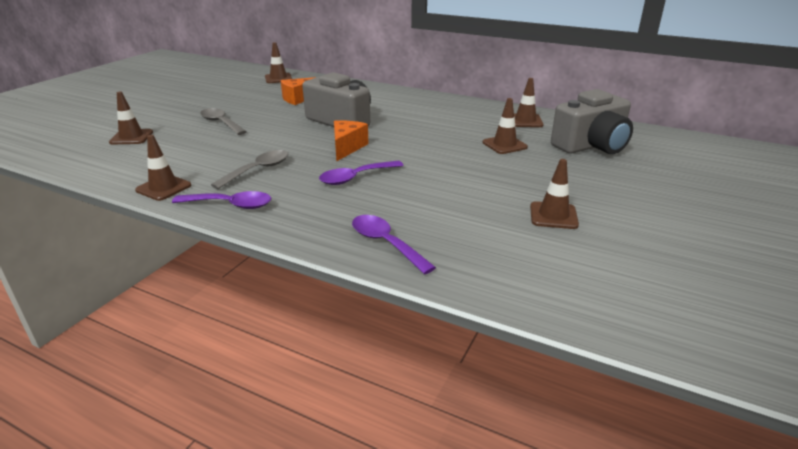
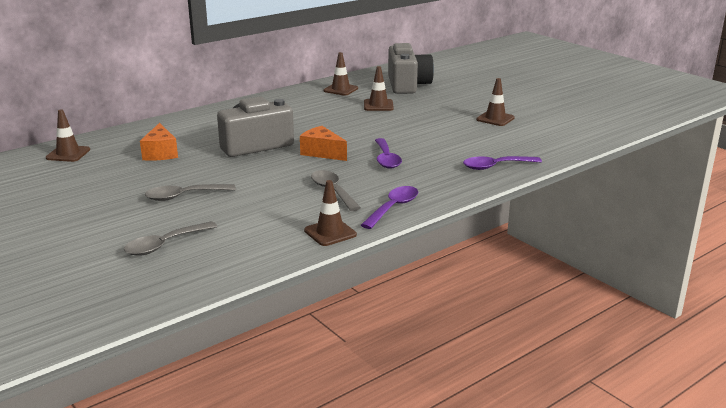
camera: 65 degrees left, 5 degrees down
brown traffic cone [109,92,153,144] -> grey spoon [124,221,217,256]

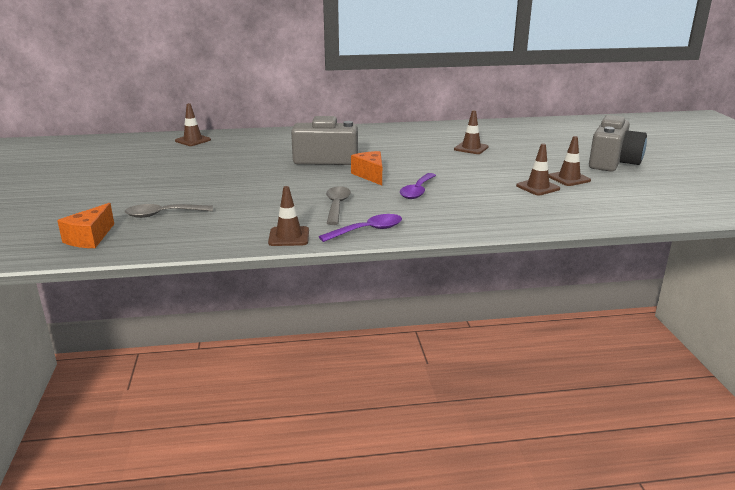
camera: 30 degrees right, 0 degrees up
orange cheese [140,123,178,161] -> orange cheese moved to [57,203,114,248]
grey spoon [145,184,236,201] -> none
brown traffic cone [323,52,358,96] -> brown traffic cone moved to [516,143,560,196]
grey camera [388,43,434,94] -> grey camera moved to [589,115,647,172]
purple spoon [463,156,542,170] -> none

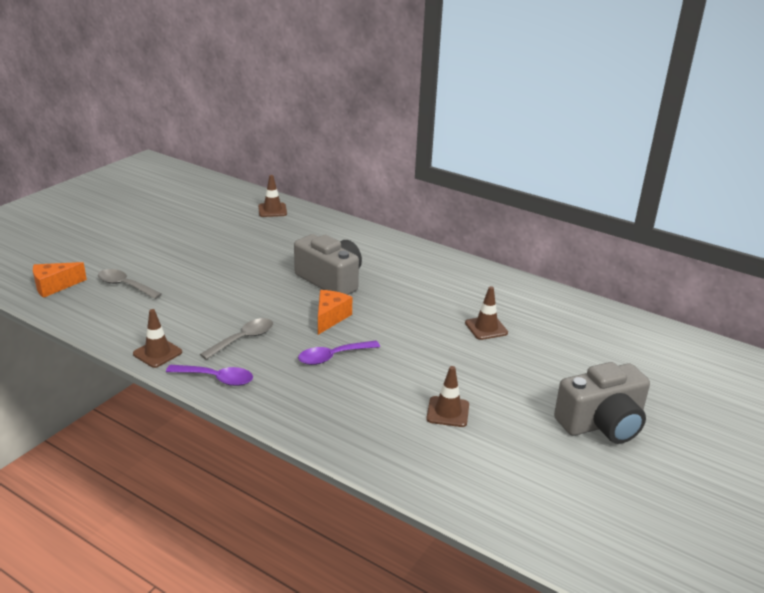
camera: 40 degrees right, 5 degrees up
brown traffic cone [549,136,591,186] -> none

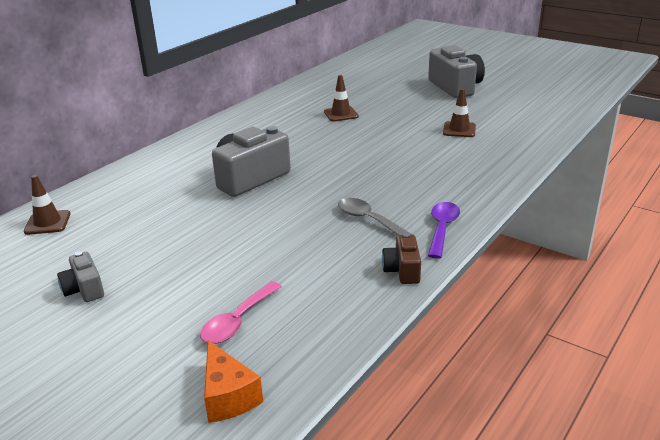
camera: 85 degrees left, 0 degrees up
grey spoon [98,269,162,299] -> pink spoon [200,281,282,344]
brown traffic cone [133,309,182,368] -> brown camera [382,233,421,284]
purple spoon [298,341,380,365] -> none
orange cheese [318,290,352,335] -> none
none -> grey camera [57,251,104,302]

